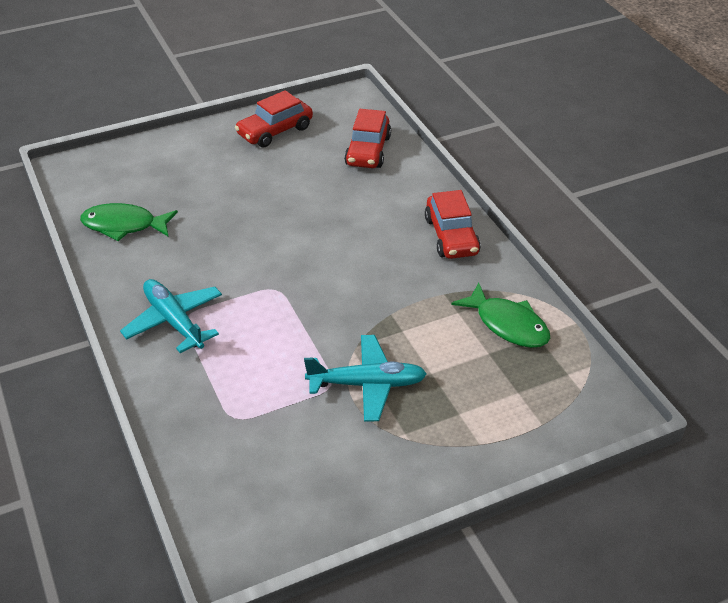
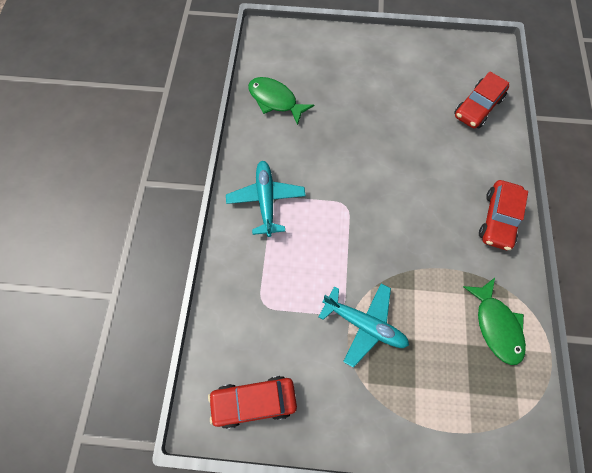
camera: 30 degrees right, 25 degrees up
red car [235,90,313,148] -> red car moved to [208,376,297,429]

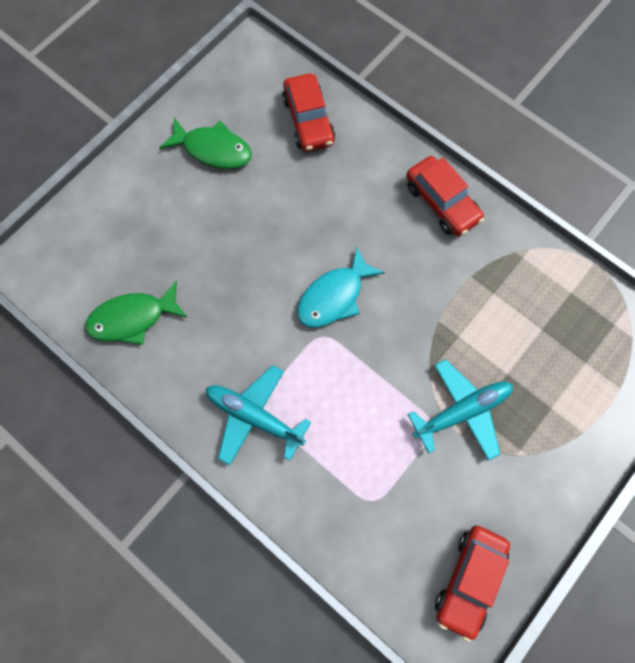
camera: 55 degrees left, 5 degrees up
green fish [463,278,526,365] -> green fish moved to [159,118,252,169]
none -> turquoise fish [297,246,385,328]

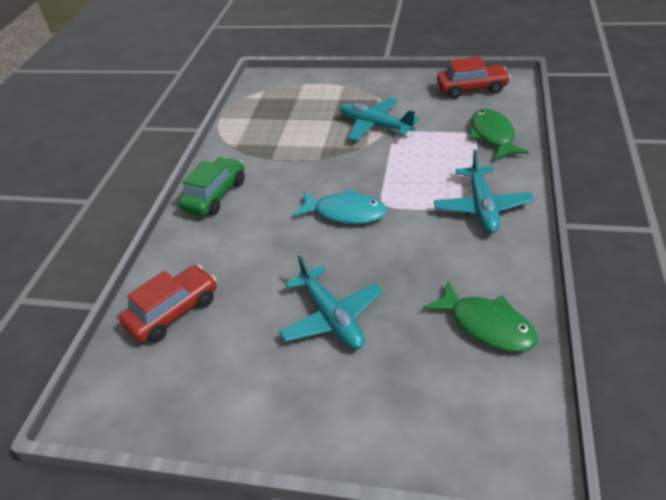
camera: 115 degrees left, 30 degrees down
green fish [159,118,252,169] -> green fish moved to [469,109,529,160]
red car [406,156,484,236] -> green car [178,157,245,216]
none -> turquoise plane [279,255,383,349]

